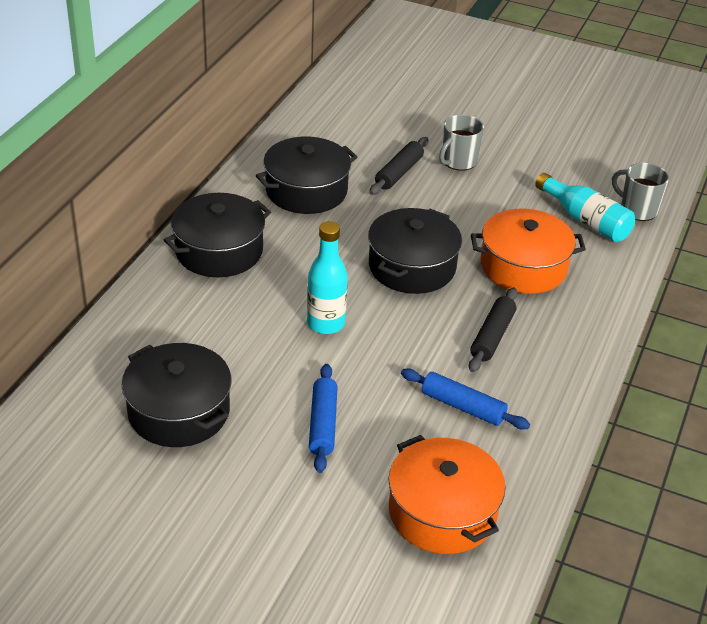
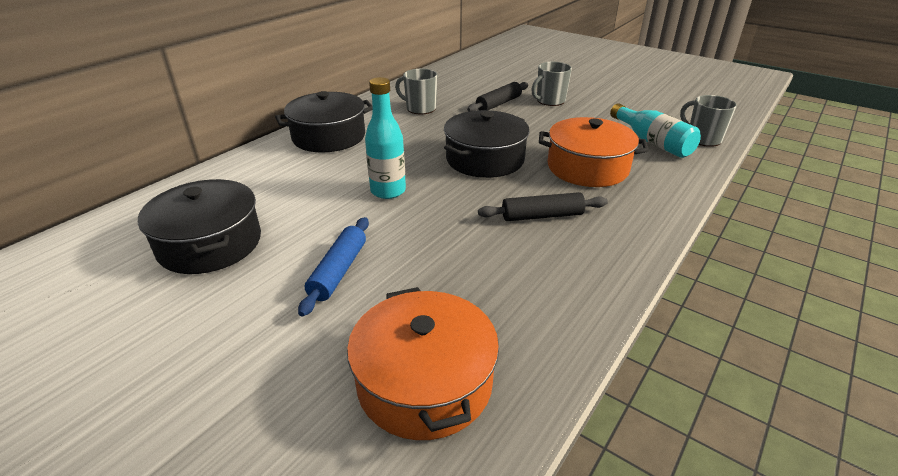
camera: 15 degrees right, 5 degrees down
black pot [256,137,357,214] -> grey mug [395,69,437,114]
blue rolling pin [401,369,530,429] -> none
black rolling pin [469,287,518,372] -> black rolling pin turned 45 degrees clockwise [478,192,608,221]

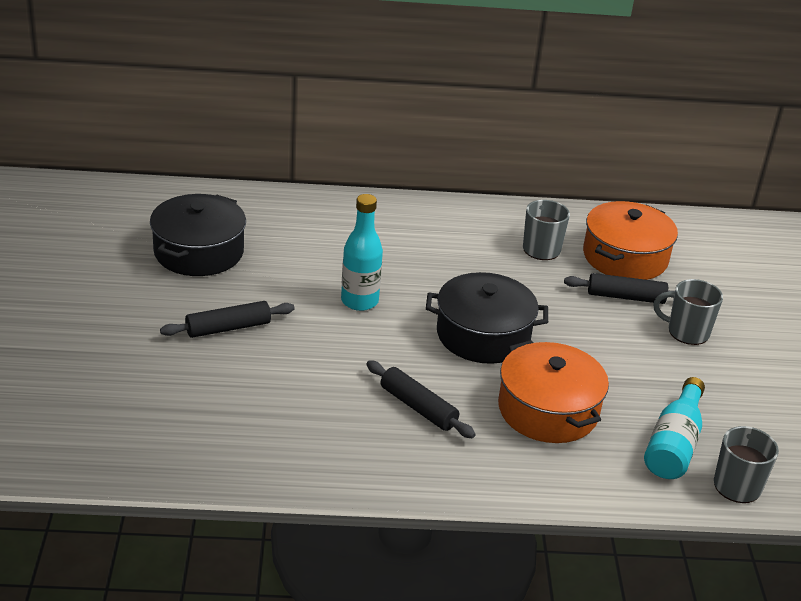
camera: 50 degrees right, 0 degrees up
black pot [275,91,373,153] -> none
blue rolling pin [298,217,369,317] -> black rolling pin [160,301,294,338]
orange pot [347,287,499,440] -> orange pot moved to [583,201,678,280]

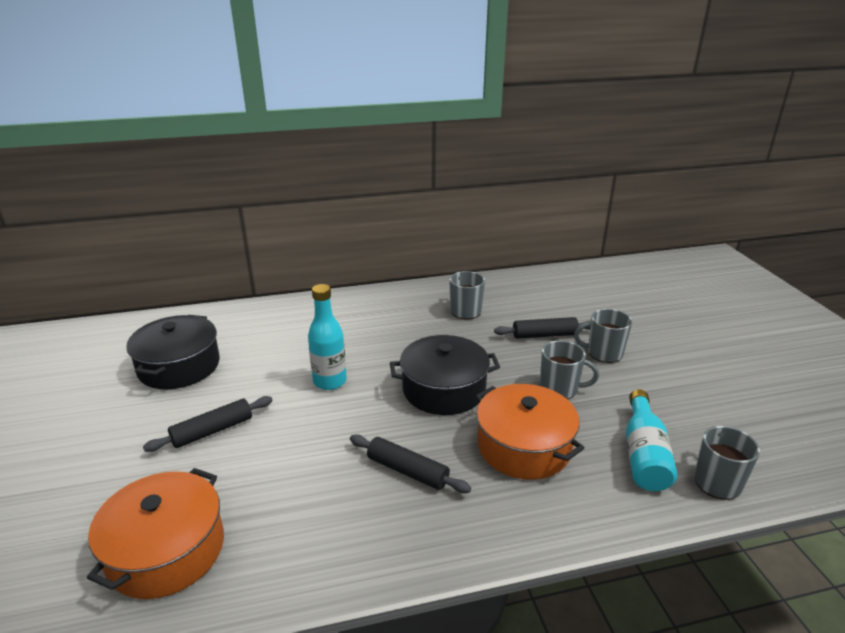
camera: 10 degrees left, 5 degrees down
orange pot [583,201,678,280] -> orange pot moved to [87,468,224,599]
none -> grey mug [540,341,599,399]

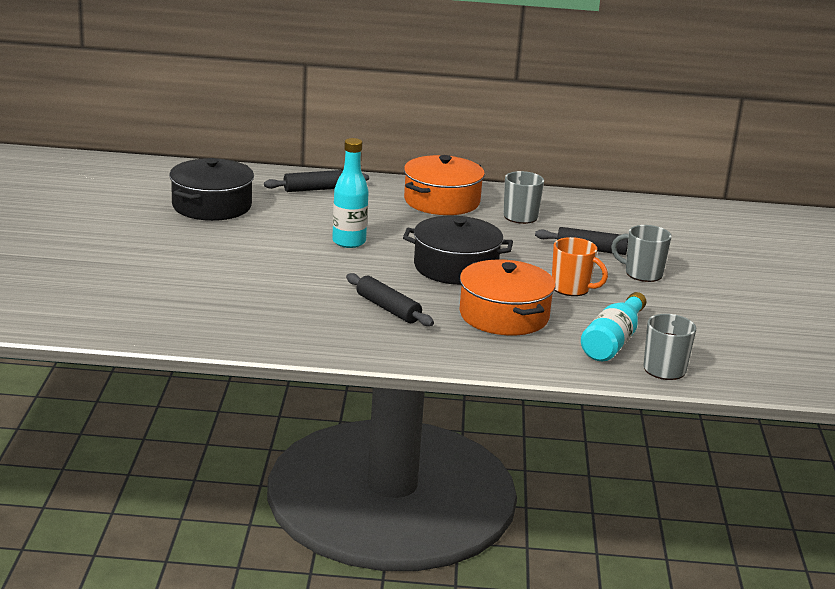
camera: 15 degrees right, 5 degrees down
orange pot [87,468,224,599] -> orange pot moved to [404,155,485,215]
black rolling pin [143,396,273,452] -> black rolling pin moved to [264,170,369,192]
grey mug [540,341,599,399] -> orange mug [552,237,608,296]

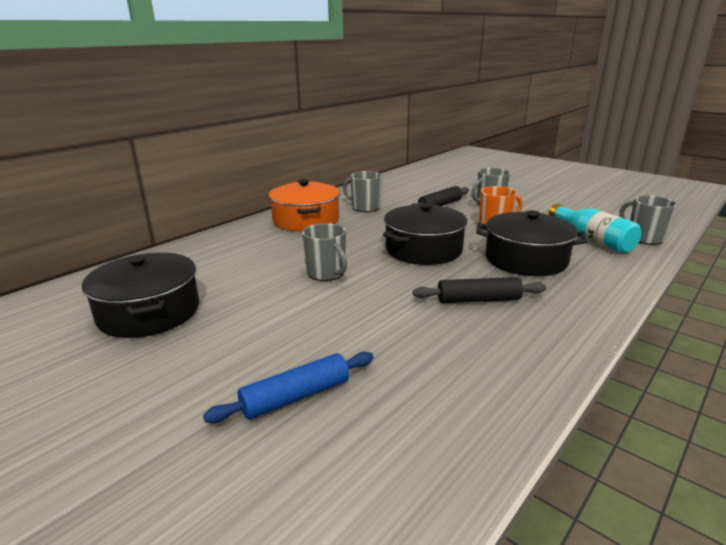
camera: 50 degrees left, 0 degrees up
black rolling pin [264,170,369,192] -> none
turquoise bottle [332,138,369,248] -> grey mug [302,223,347,281]
orange pot [459,260,555,336] -> black pot [476,210,588,276]
none -> blue rolling pin [203,352,373,423]

